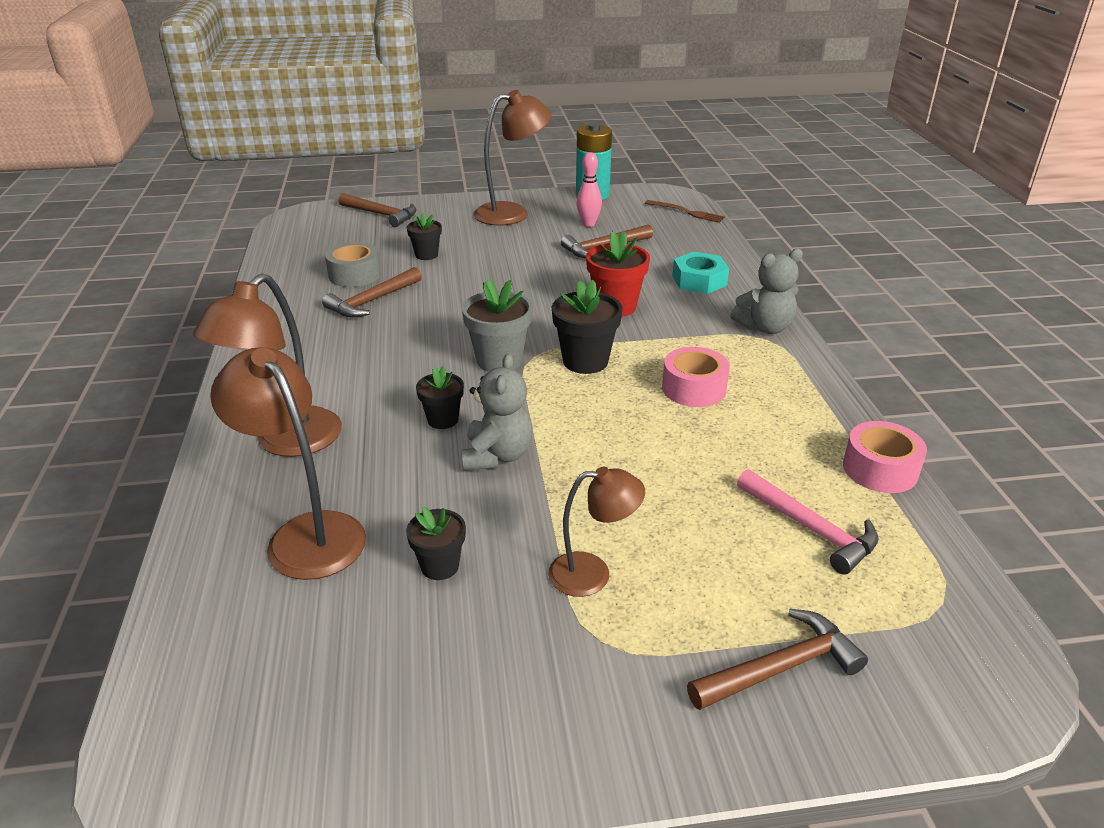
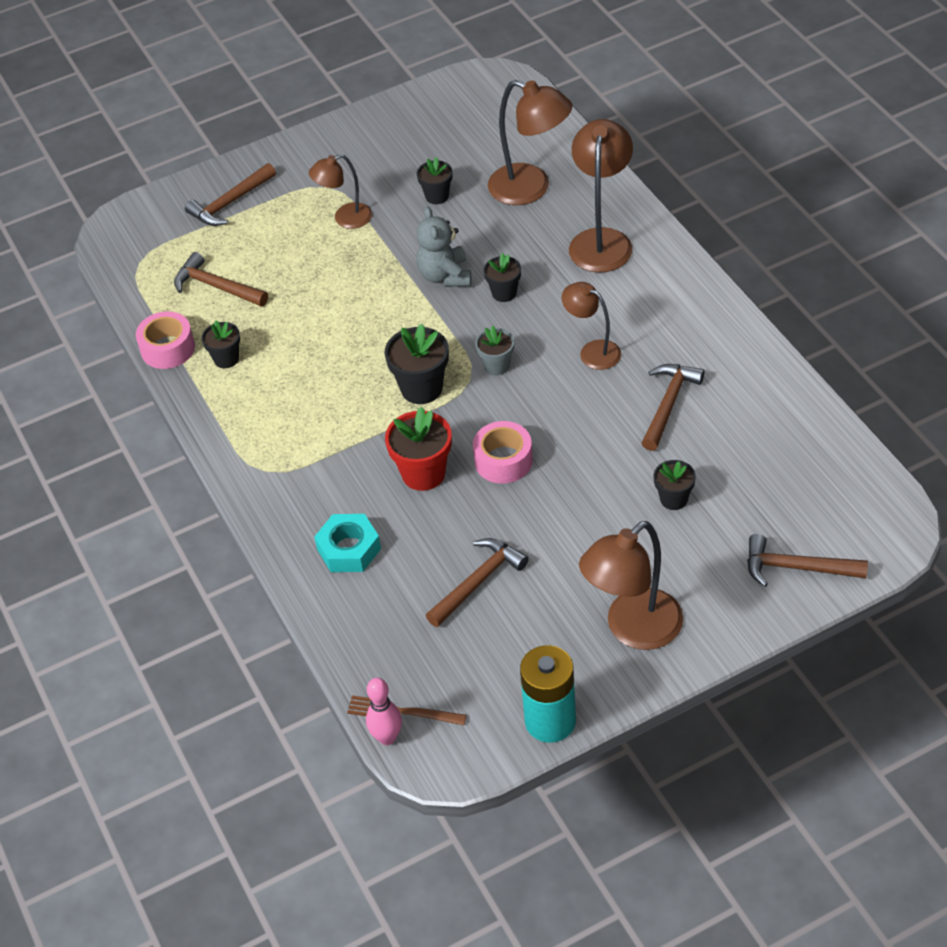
camera: 165 degrees right, 15 degrees up
grey tape [325,242,381,287] -> none
grey flower pot [462,279,533,372] -> grey flower pot [475,325,514,375], size x0.62
pink bowling pin [577,152,602,227] -> pink bowling pin moved to [366,678,402,745]
pink tape [662,347,730,407] -> pink tape moved to [473,421,533,484]
grey teddy bear [731,249,803,334] -> none
pink hammer [737,469,879,575] -> brown hammer [174,252,268,307]
none -> black flower pot [201,320,240,368]
none -> brown lamp [561,282,621,370]

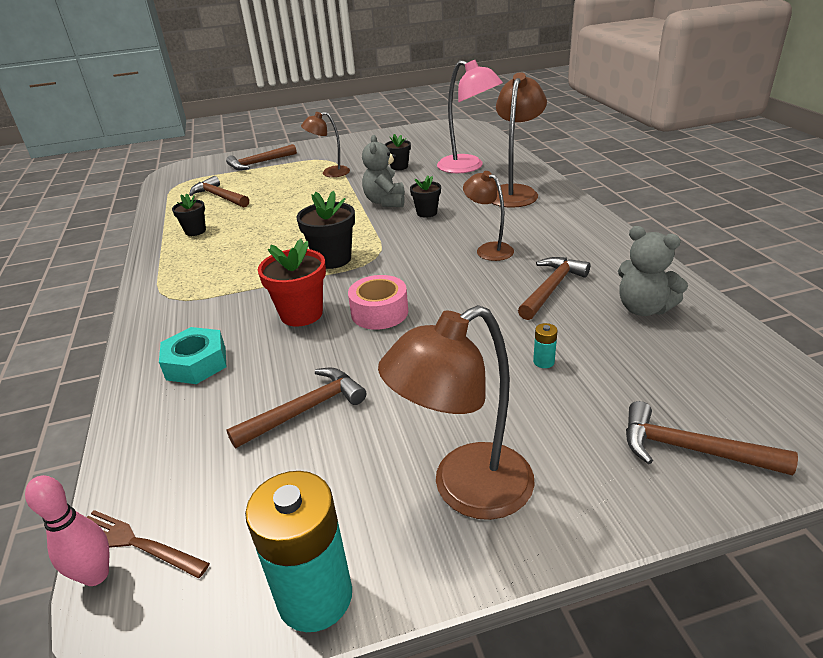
camera: 10 degrees right, 15 degrees down
pink tape [136,311,195,369] -> none
grey flower pot [475,325,514,375] -> none
brown lamp [488,80,573,205] -> pink lamp [437,60,503,173]
black flower pot [654,460,696,510] -> turquoise battery [533,323,558,368]
none -> grey teddy bear [618,226,688,316]

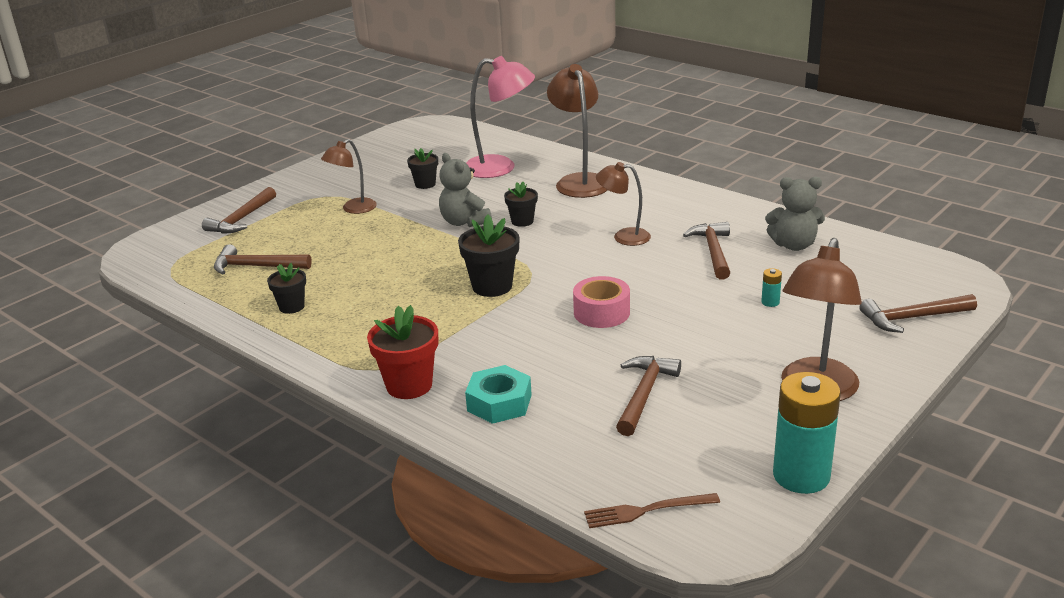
camera: 35 degrees left, 5 degrees down
pink bowling pin [25,475,109,586] -> none
red flower pot [258,239,326,327] -> red flower pot moved to [367,305,438,399]

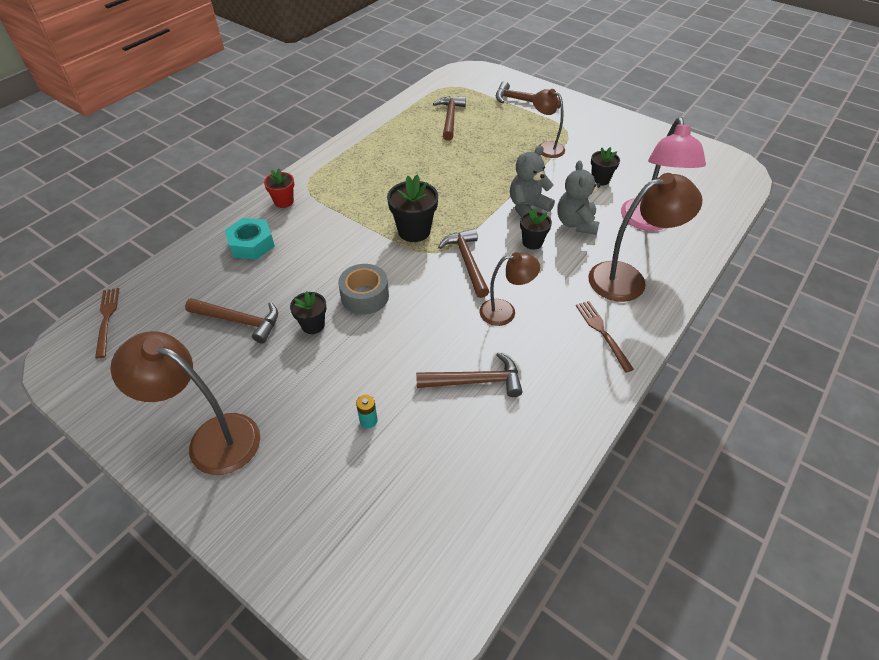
camera: 85 degrees right, 20 degrees up
black flower pot [267,263,306,314] -> black flower pot moved to [290,291,327,334]
red flower pot [367,305,438,399] -> red flower pot [264,169,294,208], size x0.62
pink tape [573,276,630,328] -> grey tape [338,264,389,315]
brown lamp [596,162,651,246] -> brown lamp turned 75 degrees clockwise [479,252,540,326]
grey teddy bear [765,177,825,251] -> grey teddy bear moved to [557,161,600,235]
turquoise battery [773,372,841,494] -> none
brown hammer [860,294,977,333] -> brown hammer moved to [438,229,489,298]
none -> brown fork [575,301,634,373]

